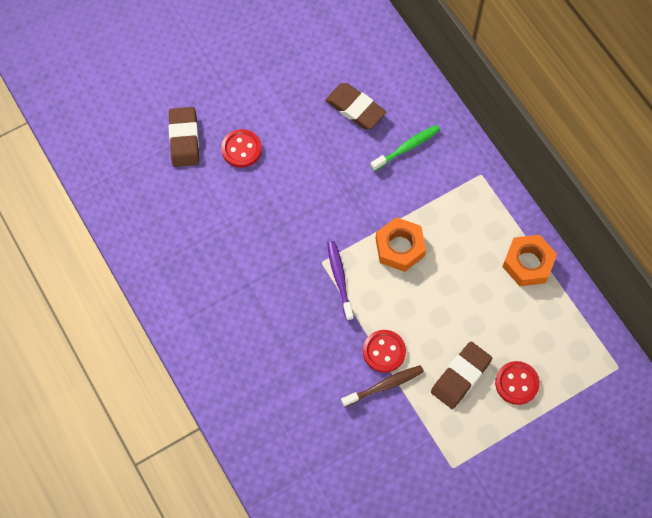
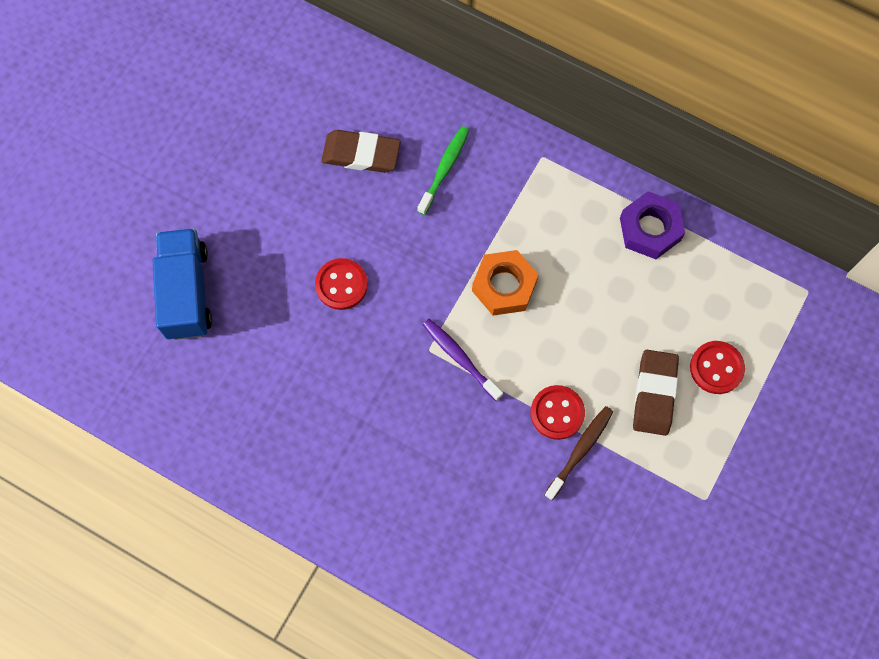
camera: 30 degrees left, 5 degrees up
brown eraser [169,107,199,167] -> blue truck [153,228,212,340]
red button [221,129,262,168] -> red button moved to [315,258,368,310]
orange nut [502,235,557,286] -> purple nut [620,191,685,259]

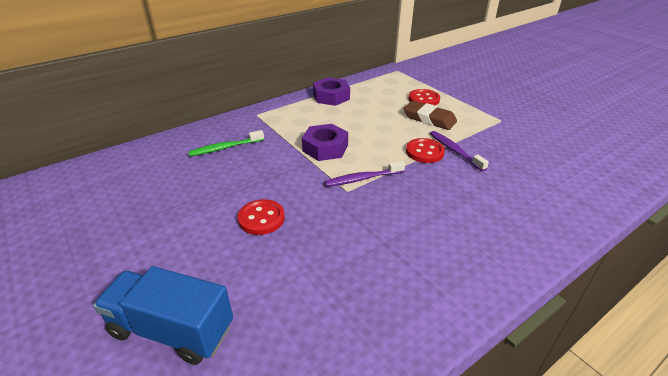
camera: 65 degrees left, 35 degrees down
brown eraser [321,130,401,173] -> none
green toothbrush [417,126,469,215] -> green toothbrush turned 75 degrees counterclockwise [188,130,264,156]
orange nut [472,250,539,316] -> purple nut [302,124,348,161]
brown toothbrush [544,406,613,500] -> purple toothbrush [430,131,489,171]

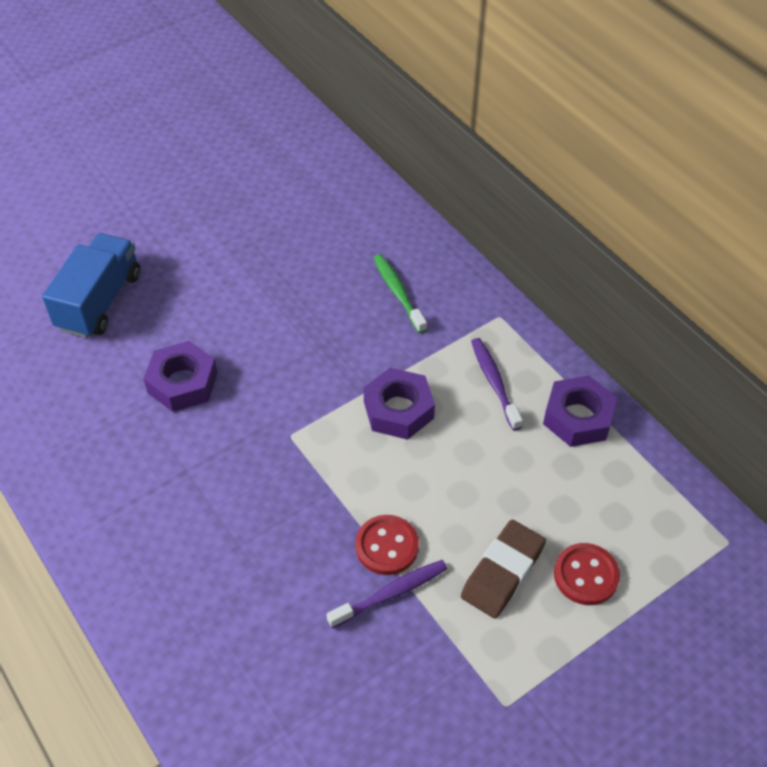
camera: 90 degrees right, 15 degrees up
red button [238,199,285,235] -> none
purple toothbrush [325,161,405,187] -> purple toothbrush moved to [471,338,523,430]
none -> purple nut [144,341,217,412]

